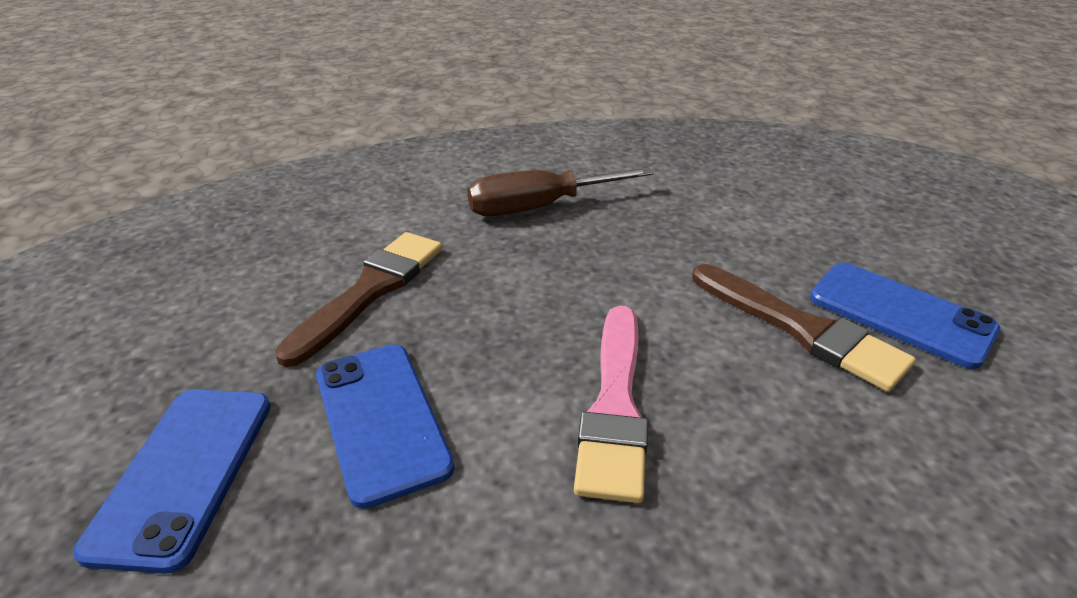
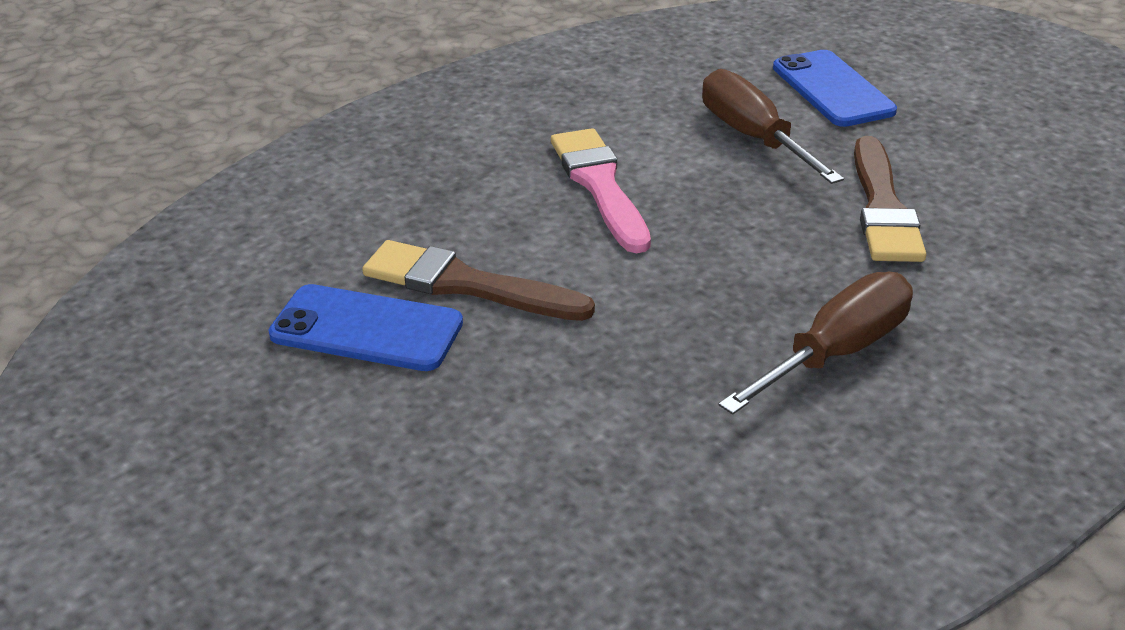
camera: 155 degrees right, 0 degrees up
blue phone [316,344,455,509] -> brown screwdriver [702,69,844,184]

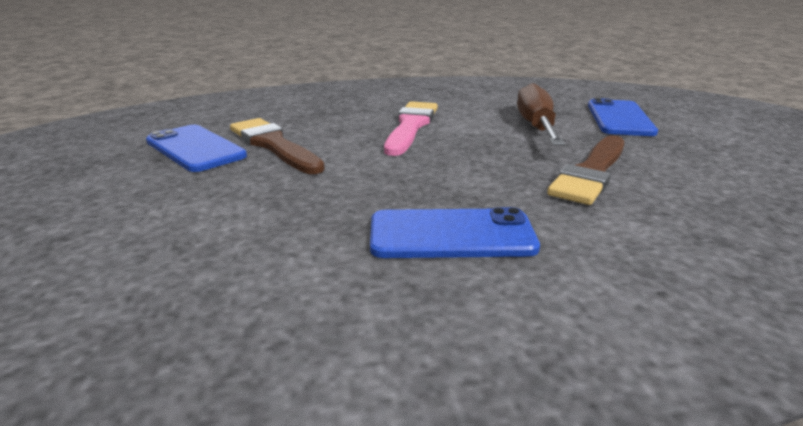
camera: 30 degrees right, 10 degrees down
brown screwdriver [718,272,913,415] -> blue phone [370,207,540,258]

